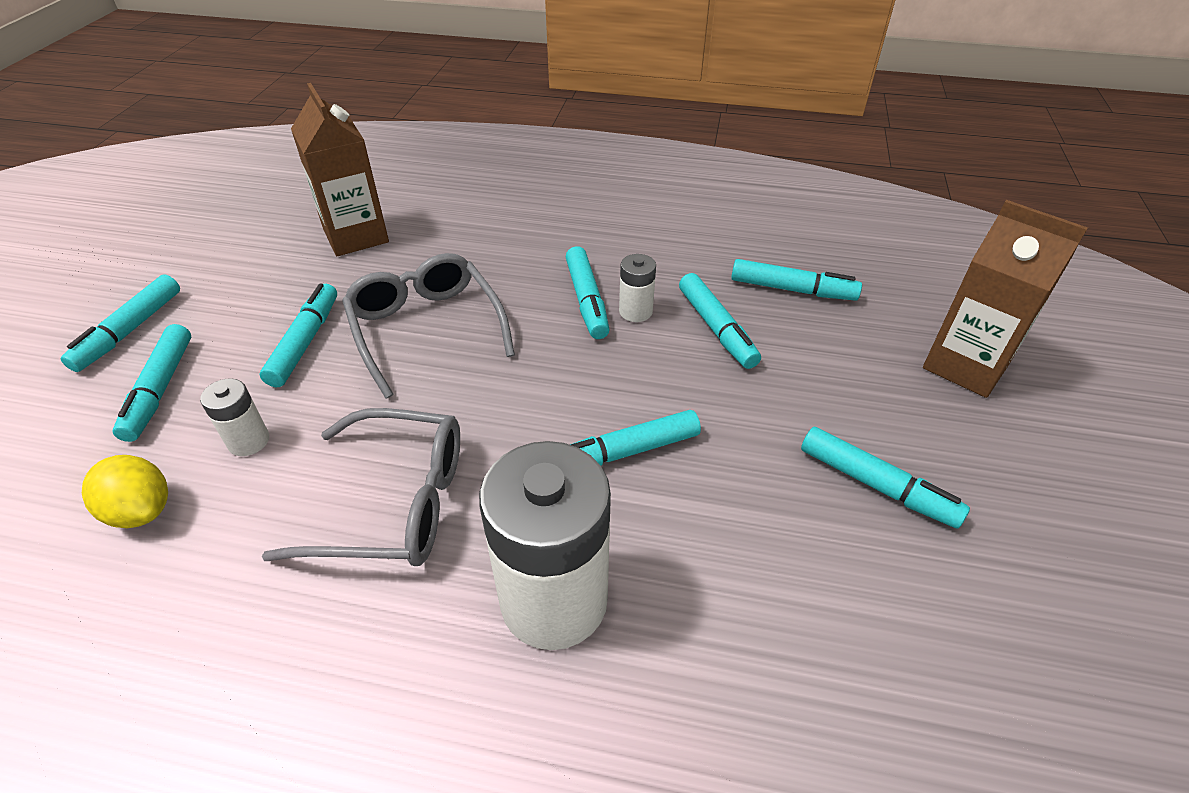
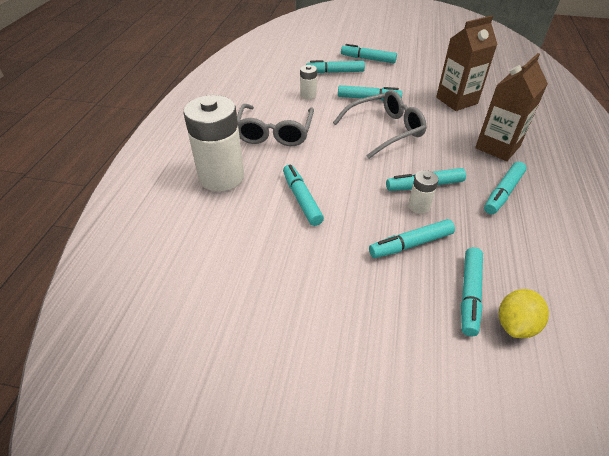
camera: 90 degrees right, 0 degrees up
yellow lemon [82,455,168,528] -> yellow lemon moved to [499,289,549,338]
turquoise marker [801,427,970,529] -> turquoise marker moved to [484,161,527,214]
brown carton [923,200,1088,398] -> brown carton moved to [475,53,548,161]

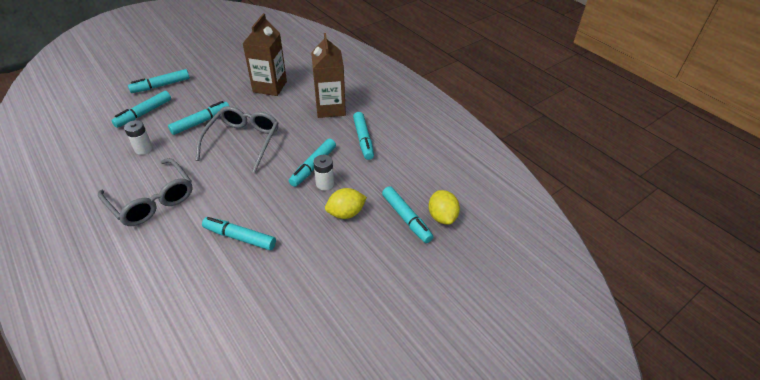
camera: 50 degrees left, 0 degrees up
white battery [183,95,244,192] -> none
turquoise marker [369,219,455,258] -> yellow lemon [325,188,367,219]

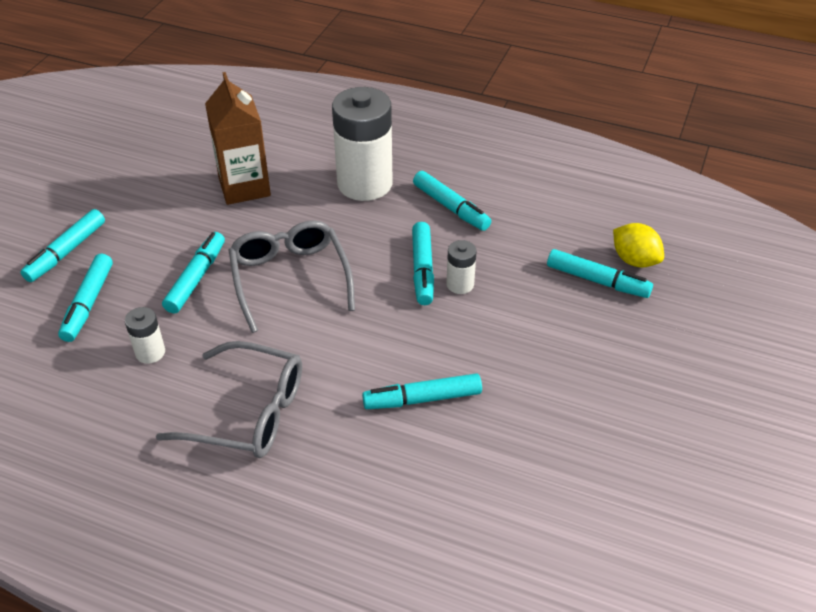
camera: 30 degrees left, 0 degrees up
brown carton [311,33,346,118] -> white battery [332,87,393,201]
yellow lemon [325,188,367,219] -> none

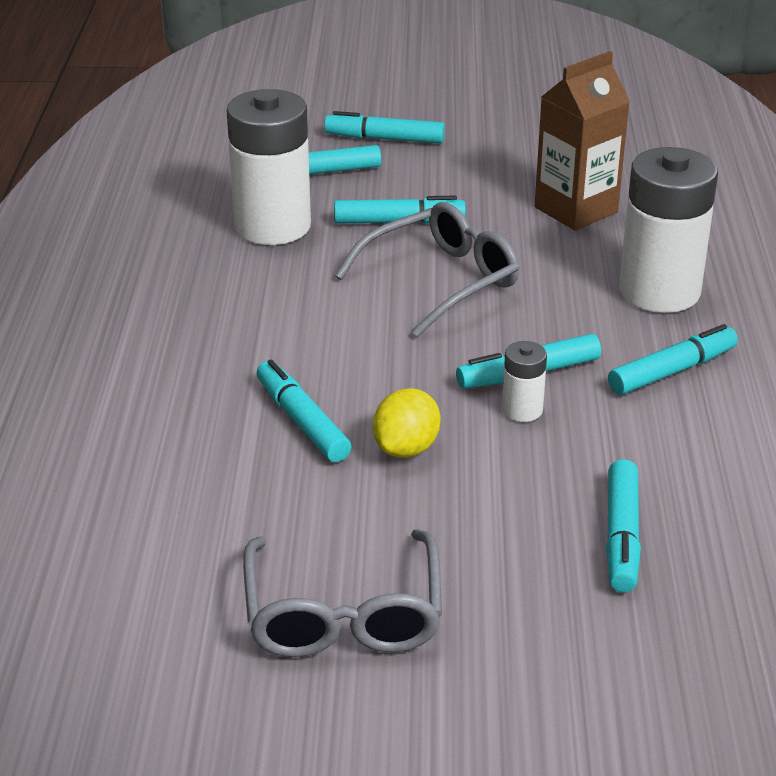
camera: 70 degrees right, 10 degrees down
white battery [125,307,165,364] -> white battery [227,89,311,245], size x2.22
grey glasses [156,341,302,458] -> grey glasses moved to [243,529,442,657]
turquoise marker [413,171,491,231] -> turquoise marker turned 150 degrees counterclockwise [608,324,738,395]
yellow lemon [613,223,664,268] -> yellow lemon moved to [373,388,440,458]

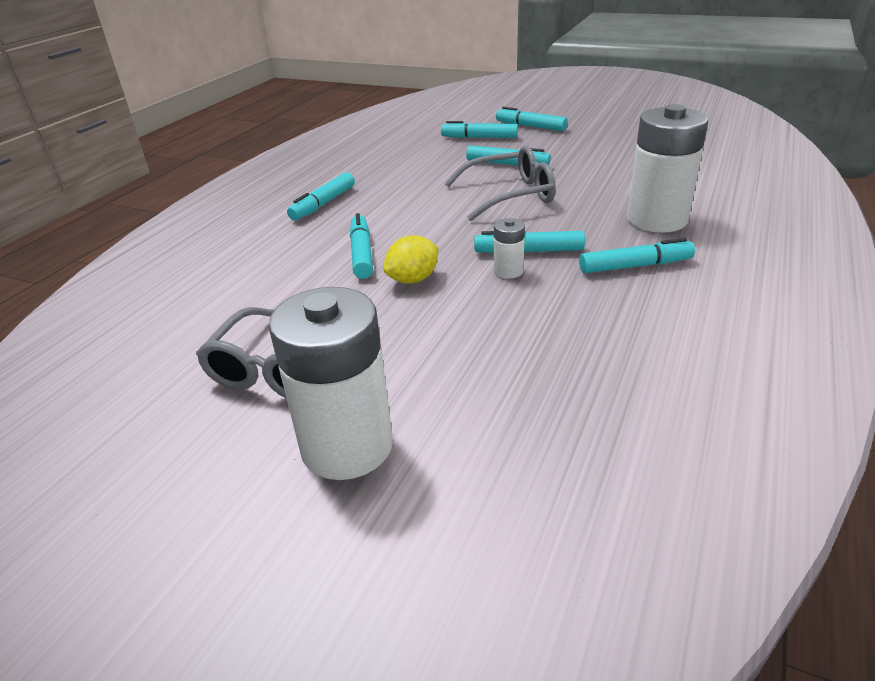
camera: 25 degrees right, 0 degrees up
white battery [227,89,311,245] -> white battery moved to [268,287,393,480]
brown carton [535,51,630,231] -> none
turquoise marker [606,459,641,593] -> turquoise marker moved to [287,172,355,220]

